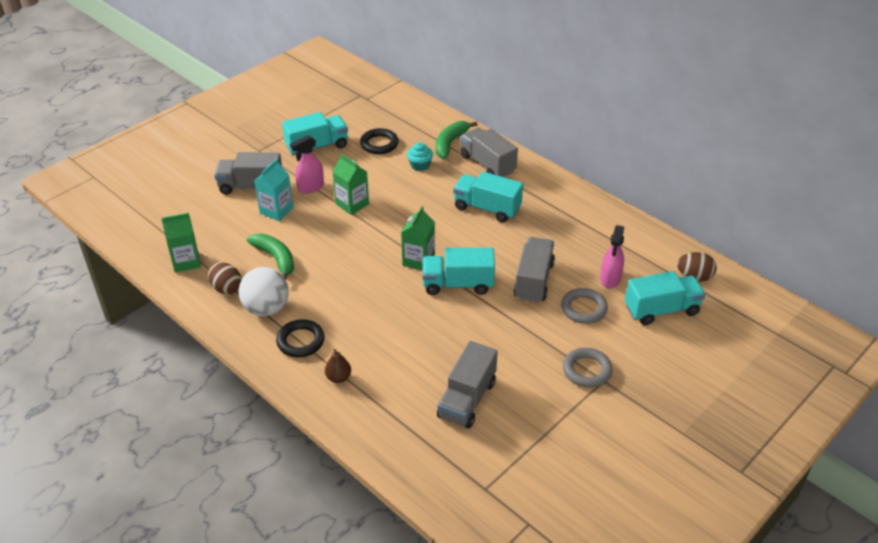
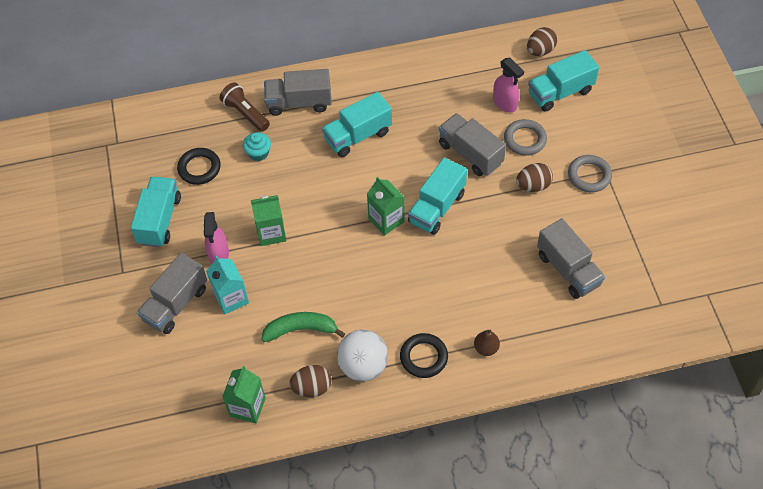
camera: 55 degrees left, 15 degrees up
green banana [436,121,478,158] -> brown flashlight [219,82,270,132]
turquoise truck [625,271,706,325] -> turquoise truck turned 135 degrees counterclockwise [528,50,599,112]
none -> brown egg [516,163,553,192]

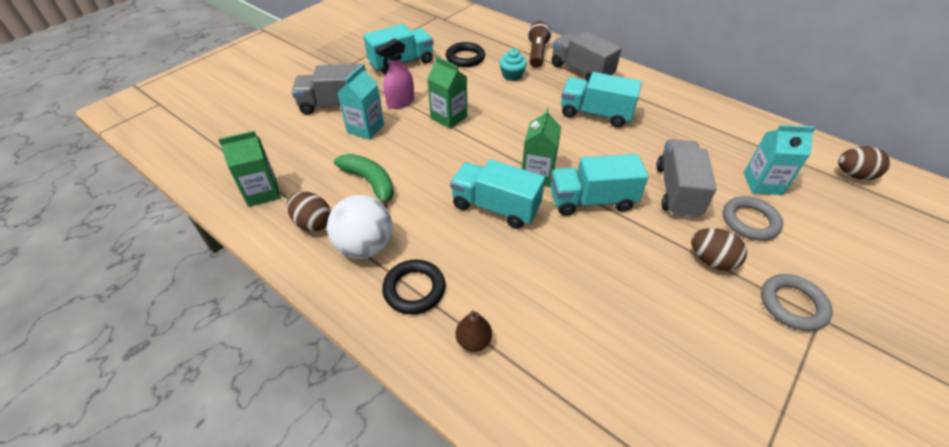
camera: 50 degrees right, 10 degrees down
pink spray bottle [493,58,524,112] -> turquoise carton [744,125,816,195]
turquoise truck [528,50,599,112] -> turquoise truck moved to [450,159,545,229]
grey truck [537,219,605,299] -> none

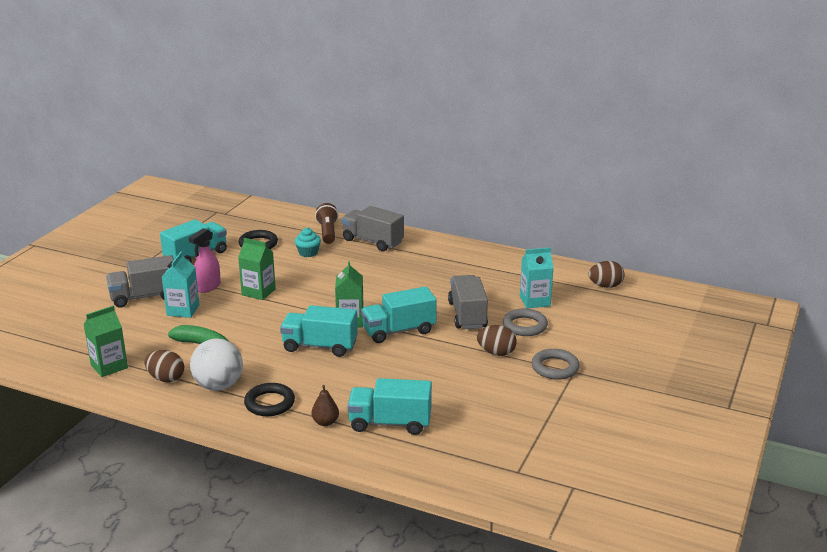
camera: 15 degrees left, 20 degrees down
turquoise truck [561,72,642,128] -> turquoise truck moved to [347,378,432,435]

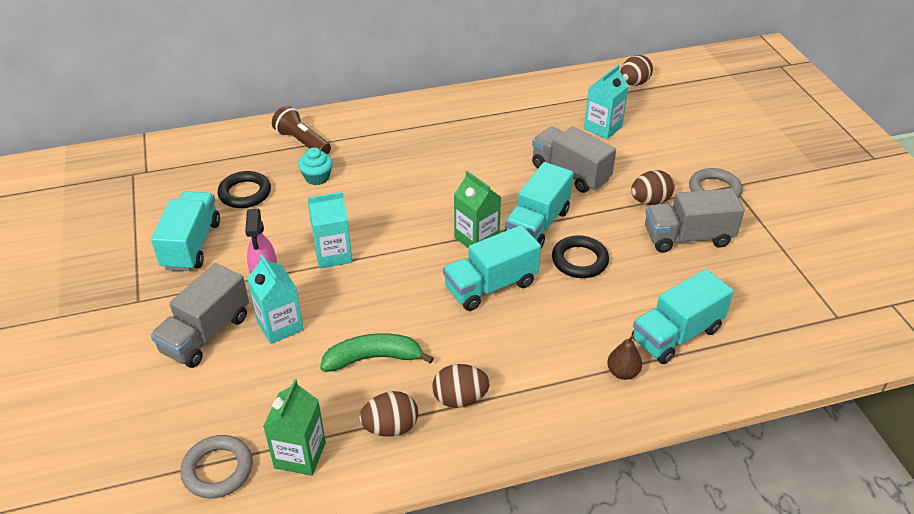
camera: 40 degrees left, 15 degrees up
white ball [190,338,243,391] -> brown egg [432,364,490,408]
green carton [238,238,276,300] -> turquoise carton [308,192,352,269]
black ring [244,383,295,416] -> black ring moved to [552,235,609,278]
grey truck [341,206,404,251] -> grey truck moved to [645,188,745,253]
grey ring [503,309,548,336] -> grey ring moved to [180,435,253,498]

